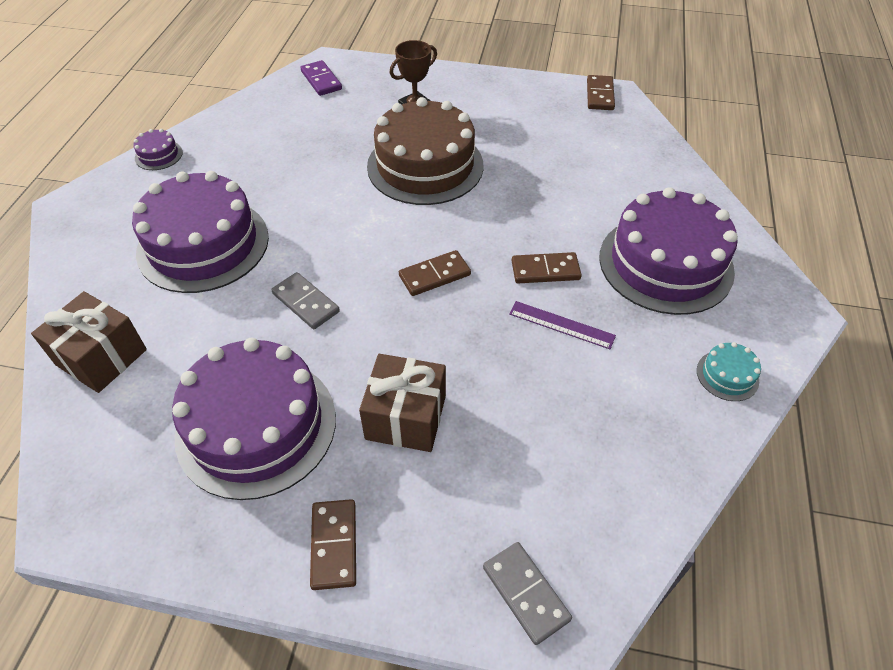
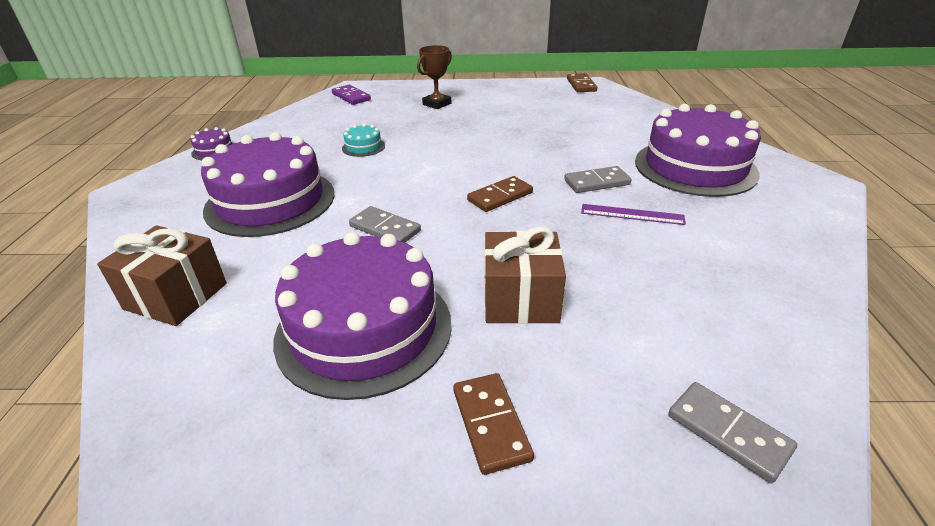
camera: 10 degrees left, 15 degrees down
brown cake [367,97,483,205] -> none
brown domino [512,252,582,283] -> grey domino [564,166,632,193]
turquoise cake [697,342,761,401] -> turquoise cake moved to [342,124,385,157]

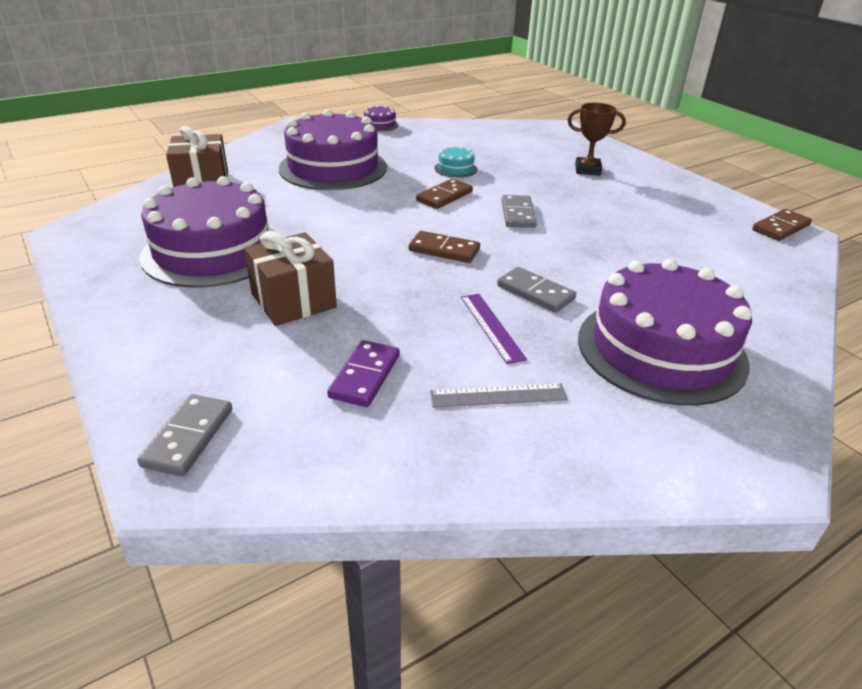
camera: 55 degrees right, 0 degrees up
purple domino [332,85,371,105] -> purple domino moved to [327,340,400,407]
grey domino [349,206,421,243] -> grey domino moved to [502,195,537,228]
brown domino [453,373,534,475] -> brown domino moved to [416,179,473,209]
none -> grey ruler [430,384,568,408]

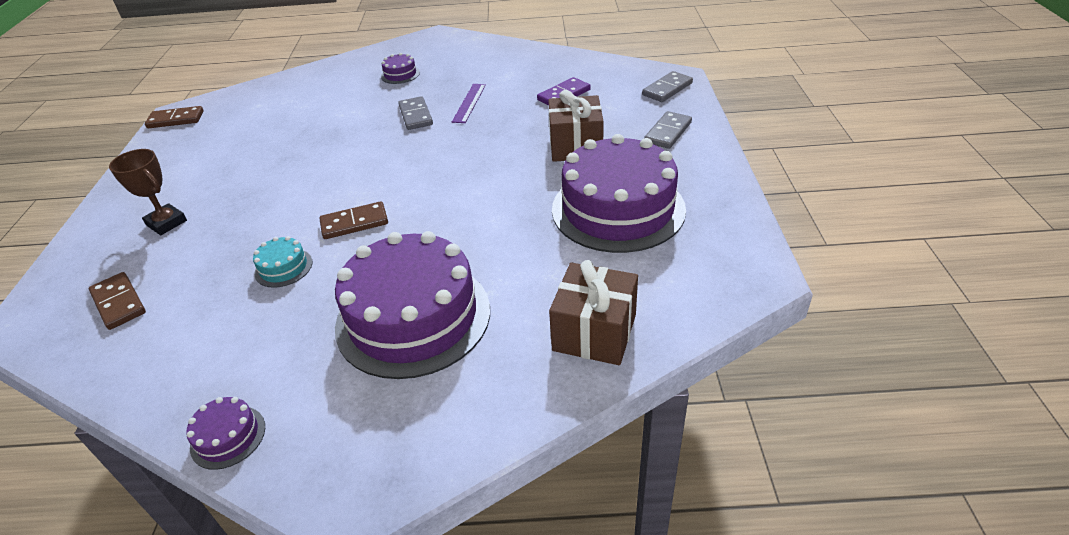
camera: 145 degrees left, 5 degrees up
brown domino [409,231,480,263] -> brown domino moved to [89,272,146,330]
grey ruler [430,384,568,408] -> none
grey domino [502,195,537,228] -> grey domino moved to [644,111,692,149]
purple cake [578,259,752,406] -> purple cake [381,53,420,84], size x0.40

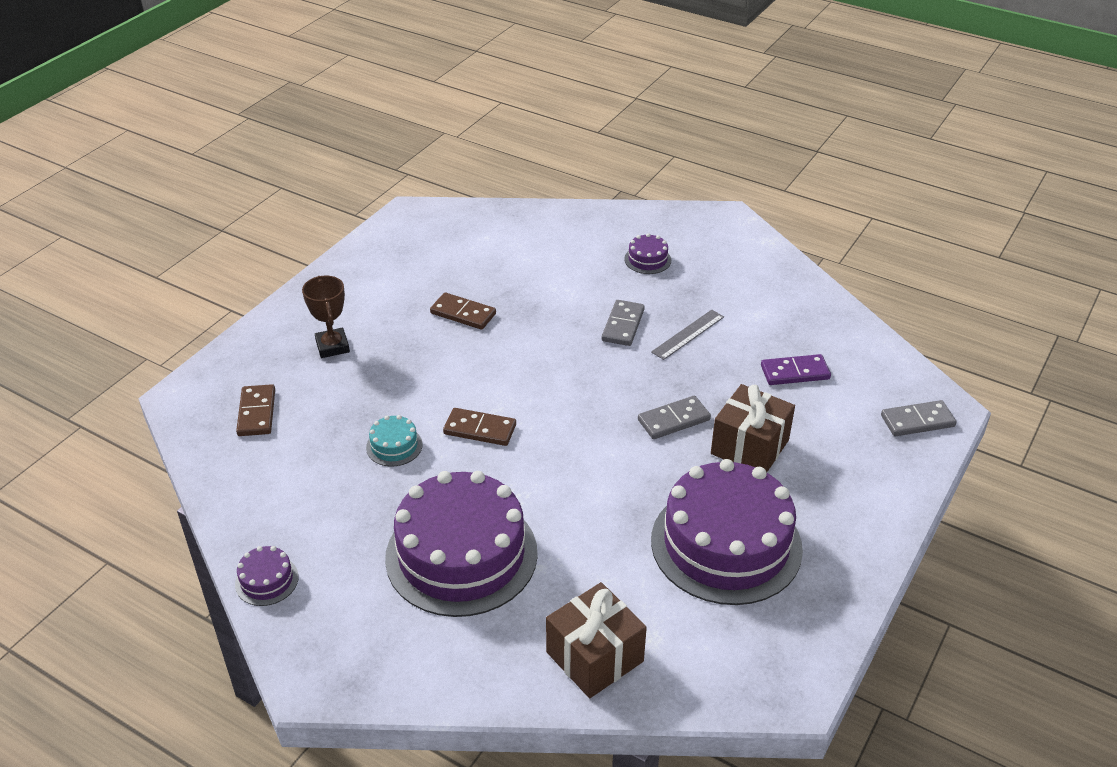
camera: 30 degrees right, 0 degrees up
brown domino [145,106,204,128] -> brown domino moved to [430,293,496,330]
purple ruler [452,84,486,123] -> grey ruler [651,310,724,360]
grey domino [644,111,692,149] -> grey domino moved to [638,396,711,439]

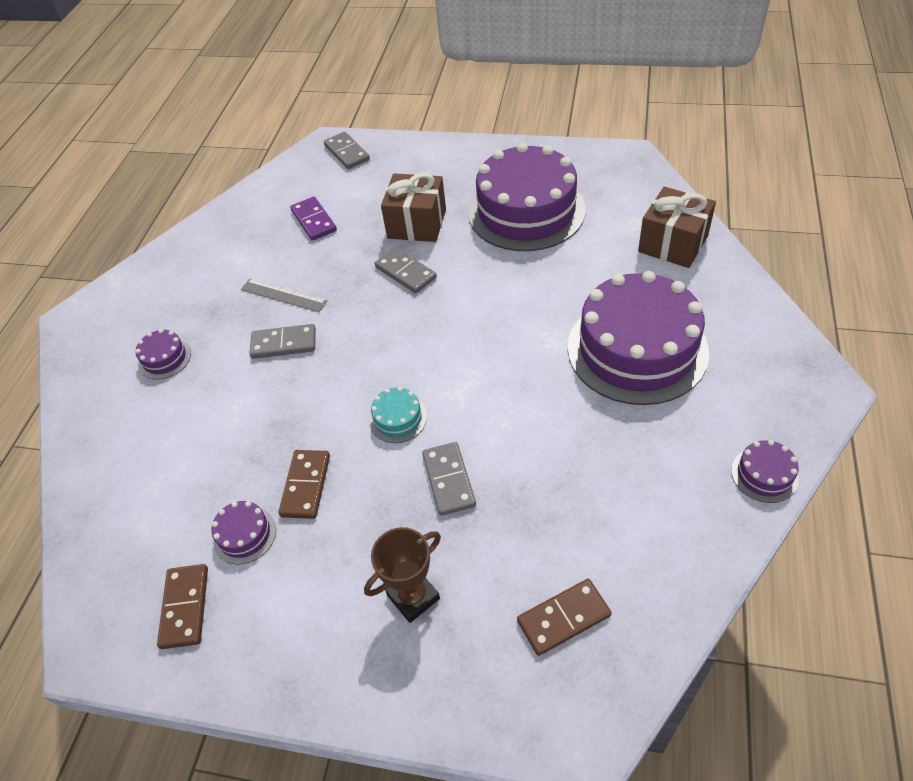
camera: 105 degrees left, 10 degrees up
turquoise cake [366,415,423,467] -> turquoise cake moved to [369,387,427,443]
brown domino [443,408,516,446] -> brown domino moved to [157,564,208,649]
none -> purple cake [212,501,276,564]
none -> grey domino [422,442,476,516]

